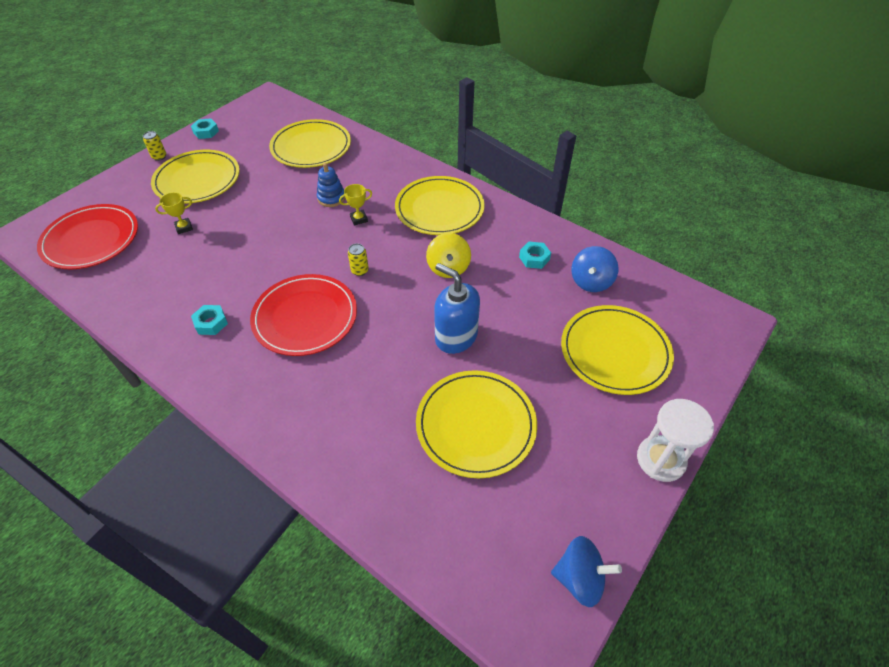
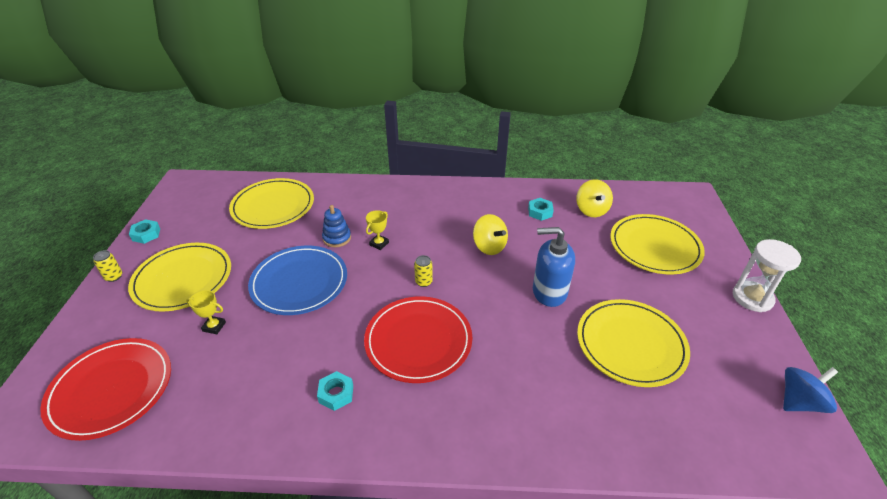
camera: 35 degrees left, 10 degrees down
yellow trophy [155,192,193,234] -> yellow trophy turned 75 degrees clockwise [186,290,226,334]
yellow plate [395,176,485,235] -> none
blue spinning top [571,246,618,292] -> yellow spinning top [576,179,613,217]
none -> blue plate [248,246,347,315]

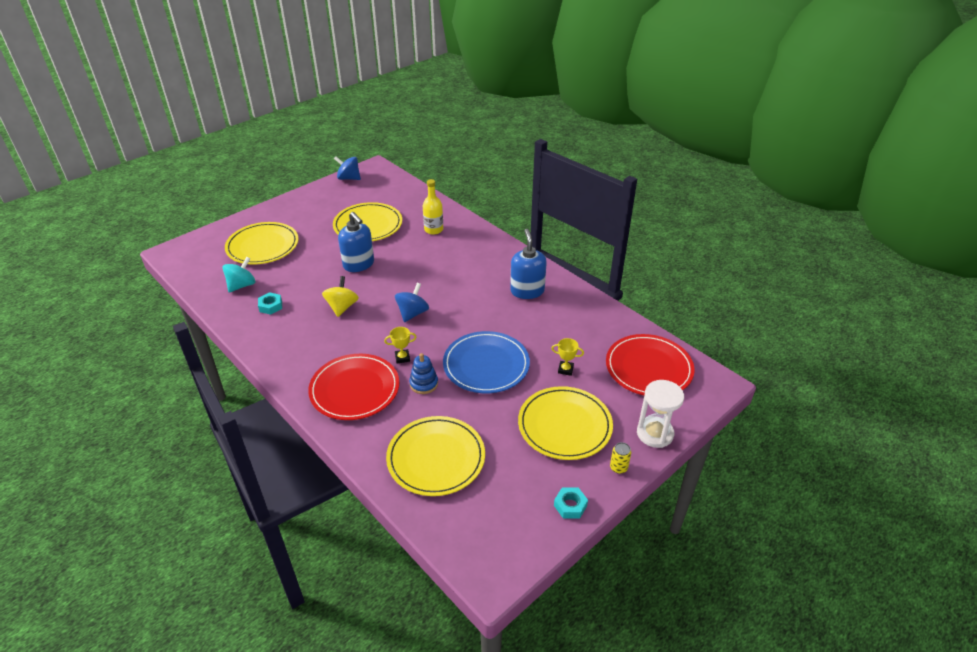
camera: 135 degrees left, 0 degrees up
yellow trophy [186,290,226,334] -> yellow trophy turned 45 degrees counterclockwise [551,338,584,376]
turquoise nut [317,371,353,411] -> blue soap dispenser [510,229,547,299]
red plate [364,296,472,383] -> red plate moved to [308,354,399,420]
yellow can [414,255,433,287] -> blue spinning top [395,283,429,322]
yellow spinning top [576,179,613,217] -> turquoise spinning top [222,257,255,293]
white hourglass [733,239,801,312] -> white hourglass moved to [637,380,684,448]
none -> yellow bottle [423,179,443,235]

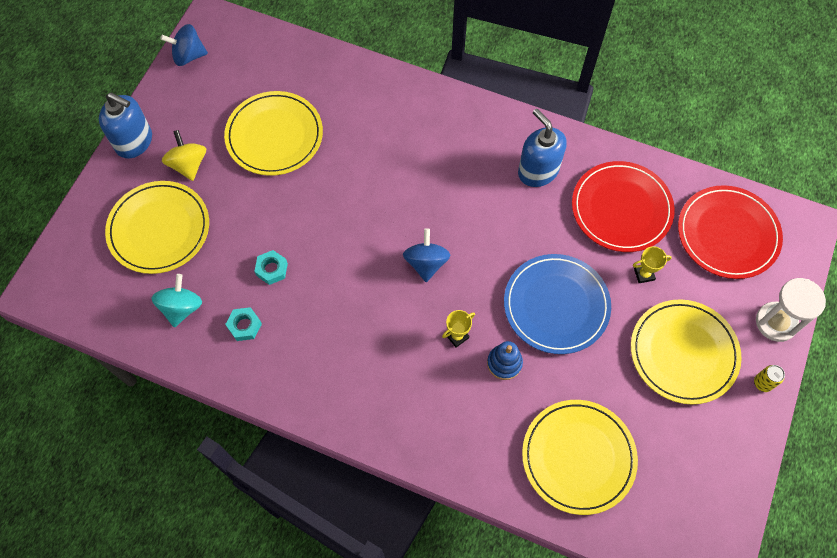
camera: 25 degrees left, 25 degrees up
red plate [308,354,399,420] -> red plate moved to [572,161,675,252]
yellow spinning top [322,276,359,317] -> yellow spinning top moved to [162,130,206,181]
blue soap dispenser [338,212,374,272] -> blue soap dispenser moved to [99,93,152,159]
yellow bottle [423,179,443,235] -> none
turquoise nut [554,487,588,519] -> turquoise nut moved to [254,250,288,285]

